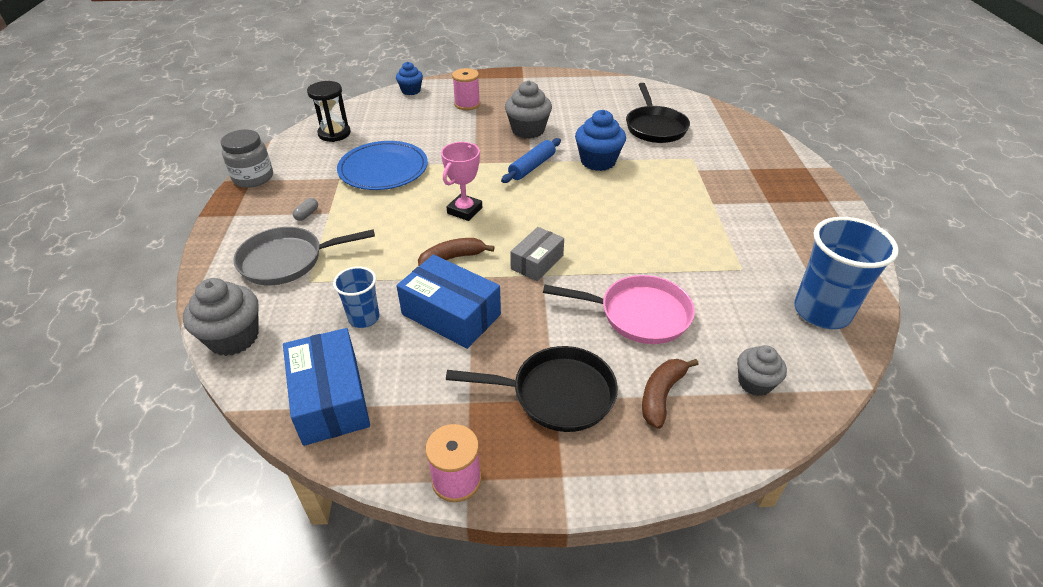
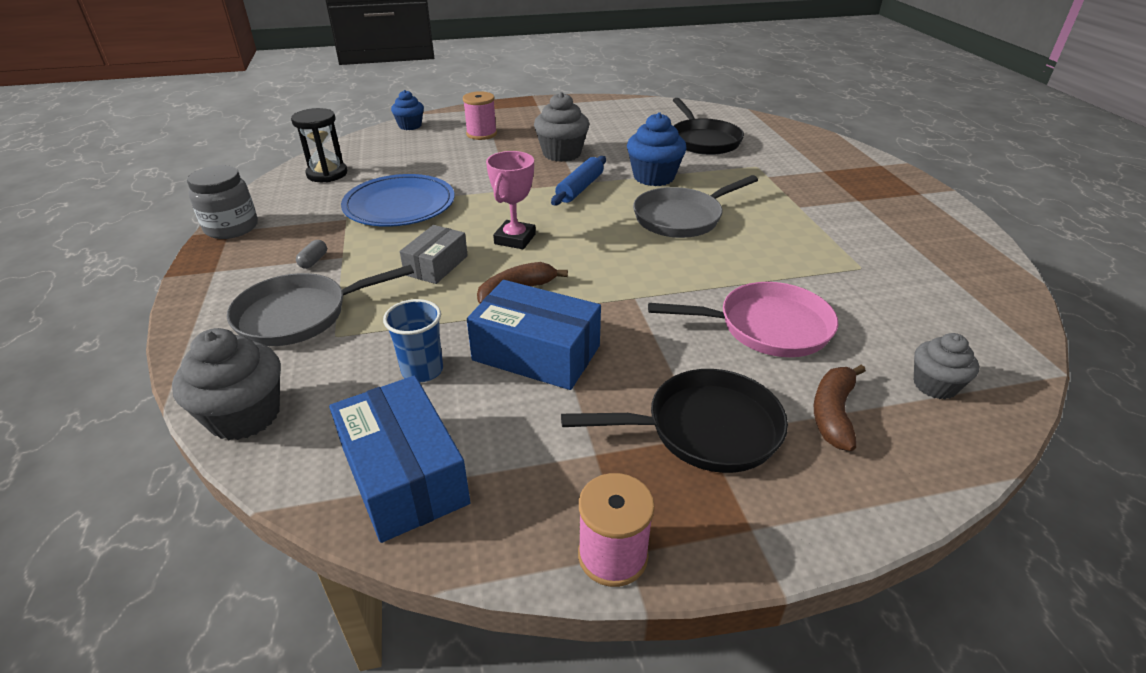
camera: 10 degrees left, 5 degrees down
grey box [510,227,564,281] -> grey box moved to [400,225,468,284]
blue cup [794,217,899,329] -> none
none -> grey pan [633,175,758,238]

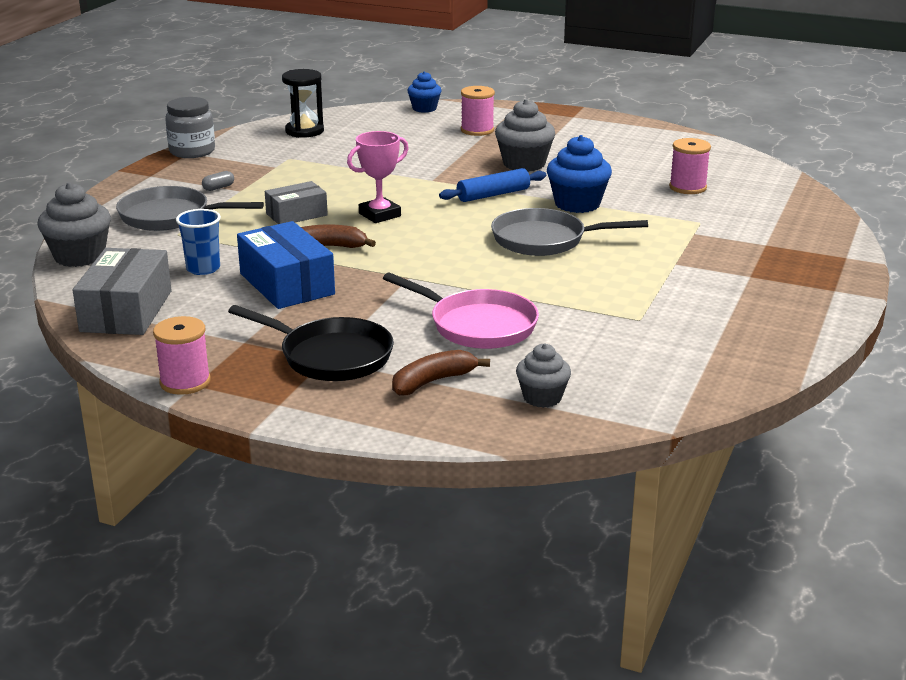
camera: 35 degrees right, 10 degrees down
blue box [329,375,471,543] -> grey box [73,248,172,335]
blue plate [341,174,455,227] -> none
black pan [673,98,744,155] -> pink spool [669,138,711,194]

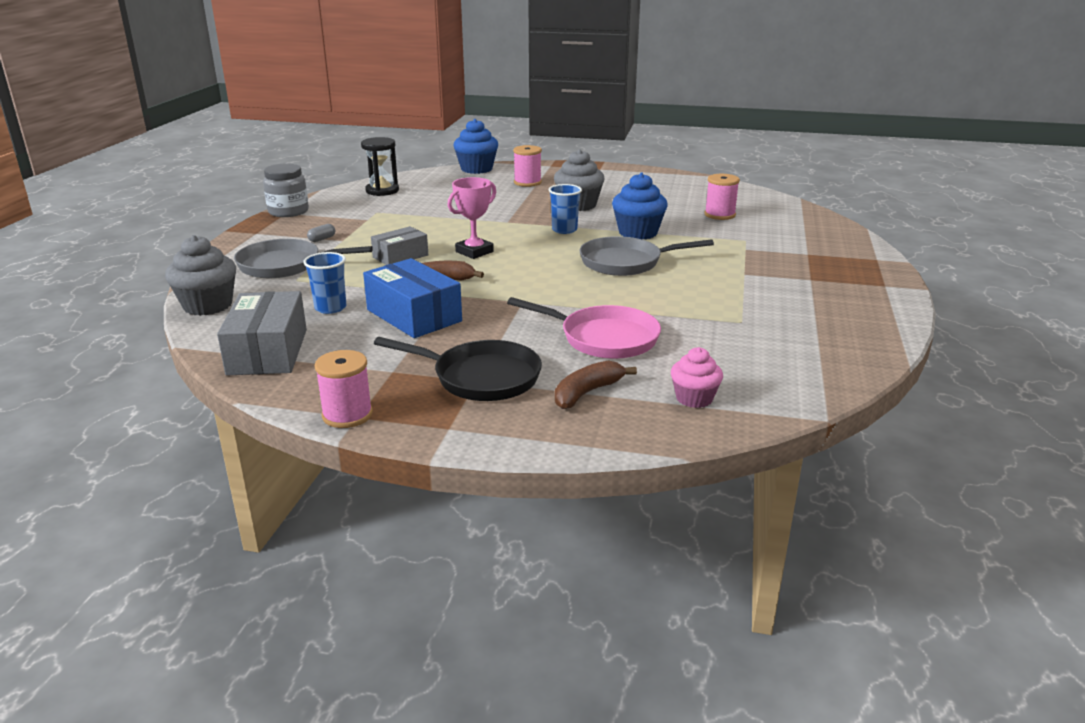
camera: 10 degrees left, 0 degrees up
blue cupcake [407,71,442,113] -> blue cupcake [453,119,498,174], size x1.58
blue rolling pin [439,168,546,202] -> blue cup [548,184,582,234]
grey cupcake [516,344,571,408] -> pink cupcake [671,347,723,408]

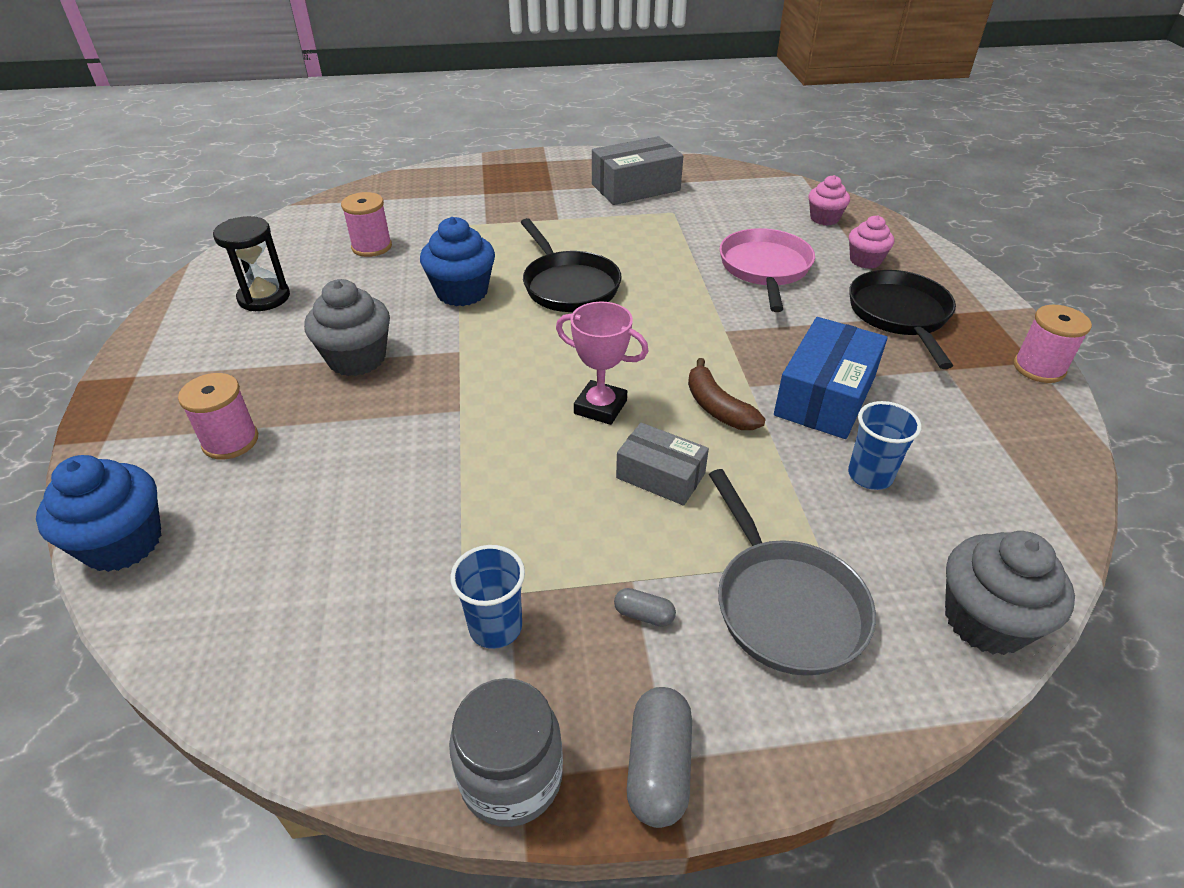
camera: 110 degrees left, 15 degrees up
grey box [217,291,307,375] -> grey box moved to [592,136,683,205]
black hourglass [361,137,399,196] -> black hourglass moved to [213,216,290,311]
blue cup [548,184,582,234] -> blue cup moved to [450,545,525,649]
brown banana [555,360,637,409] -> pink cupcake [849,215,894,269]
grey pan [579,236,714,276] -> black pan [520,218,622,312]
none -> grey capsule [627,687,692,828]

